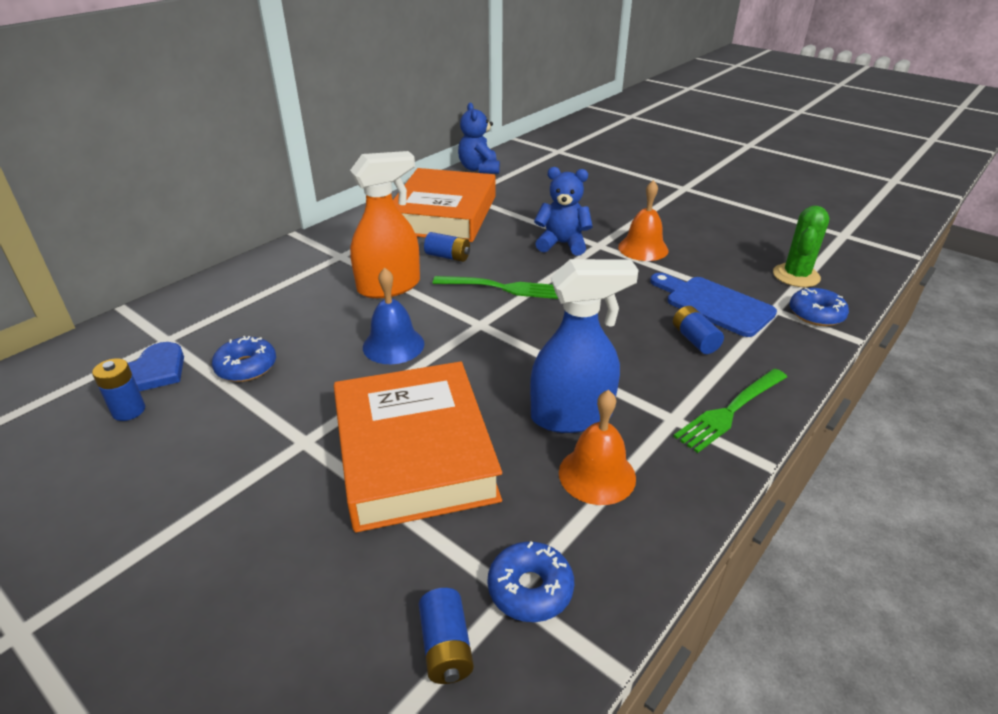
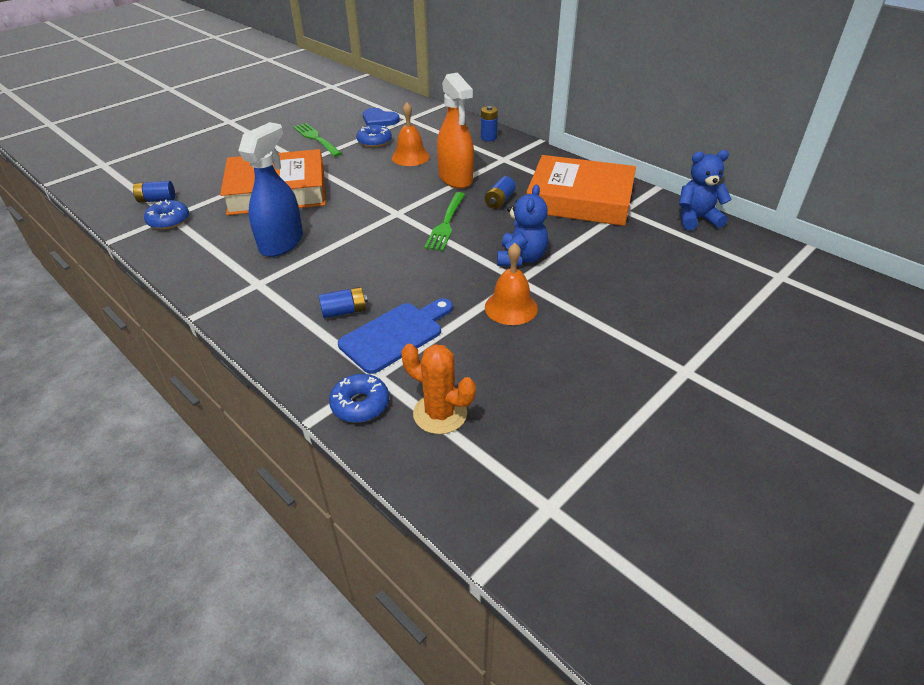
camera: 95 degrees right, 5 degrees up
blue battery [92,358,145,421] -> blue battery moved to [481,106,498,141]
blue bell [363,267,424,364] -> none
blue spray bottle [530,259,639,433] -> blue spray bottle turned 150 degrees counterclockwise [238,122,303,257]
orange bell [559,390,636,505] -> orange bell moved to [392,102,430,166]
green fork [673,369,787,453] -> green fork moved to [293,123,342,157]
green cactus [773,206,829,287] -> orange cactus [401,344,476,434]

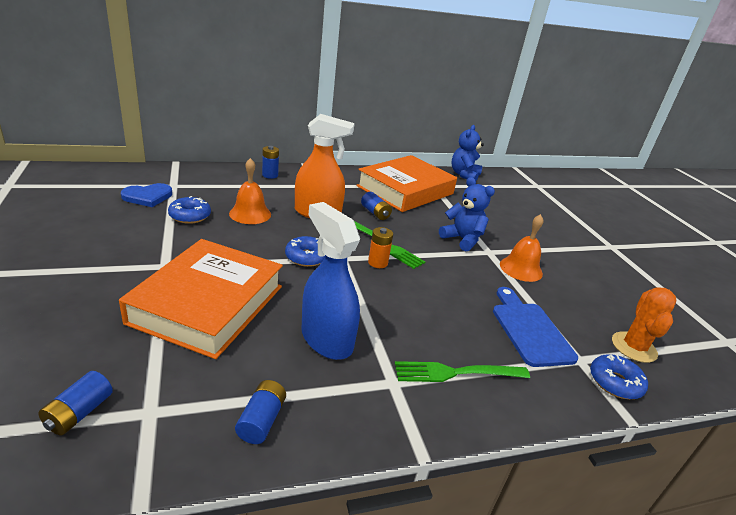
camera: 65 degrees left, 10 degrees down
blue donut [144,199,189,230] -> blue donut moved to [285,236,325,267]
green fork [293,123,342,157] -> green fork moved to [395,361,530,382]
blue battery [318,287,368,318] -> blue battery moved to [235,380,286,444]
orange cactus [401,344,476,434] -> orange cactus turned 45 degrees counterclockwise [612,287,677,363]
none -> orange battery [368,227,393,268]

